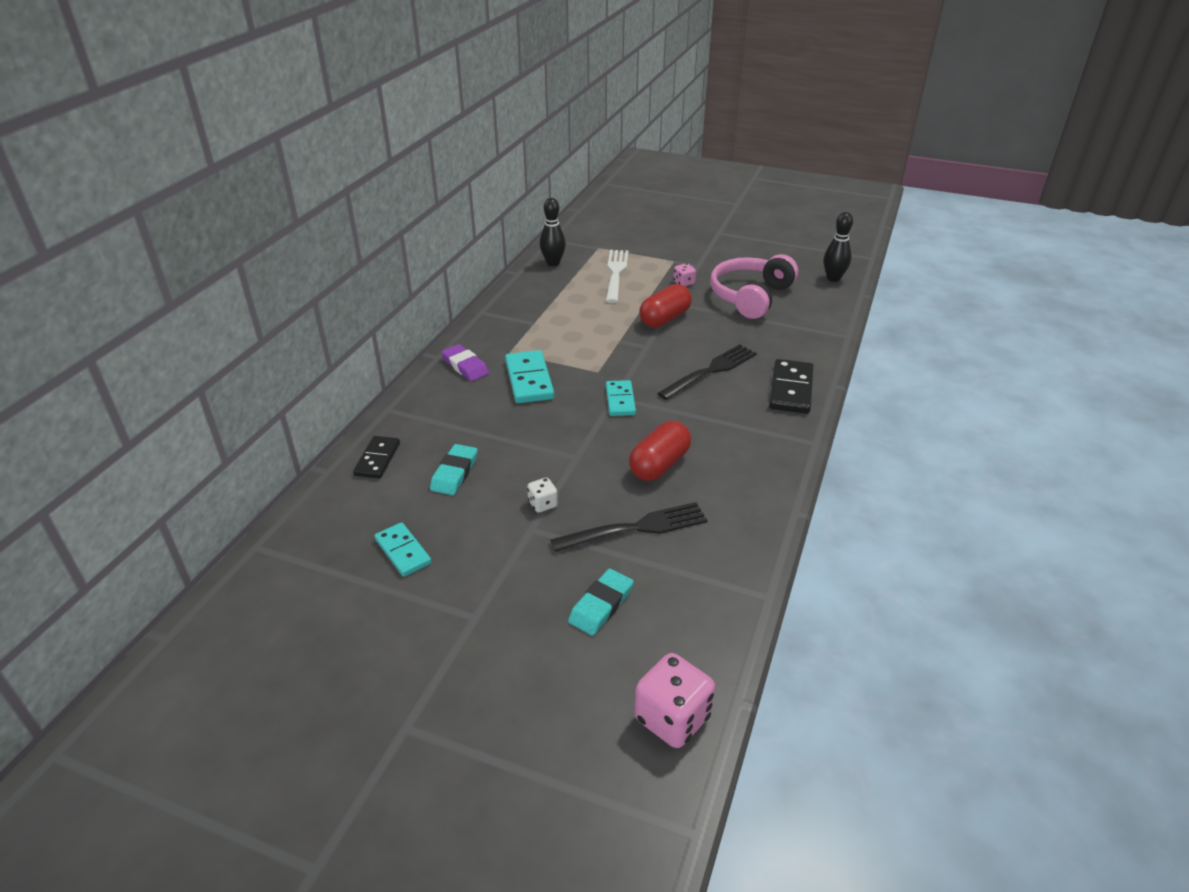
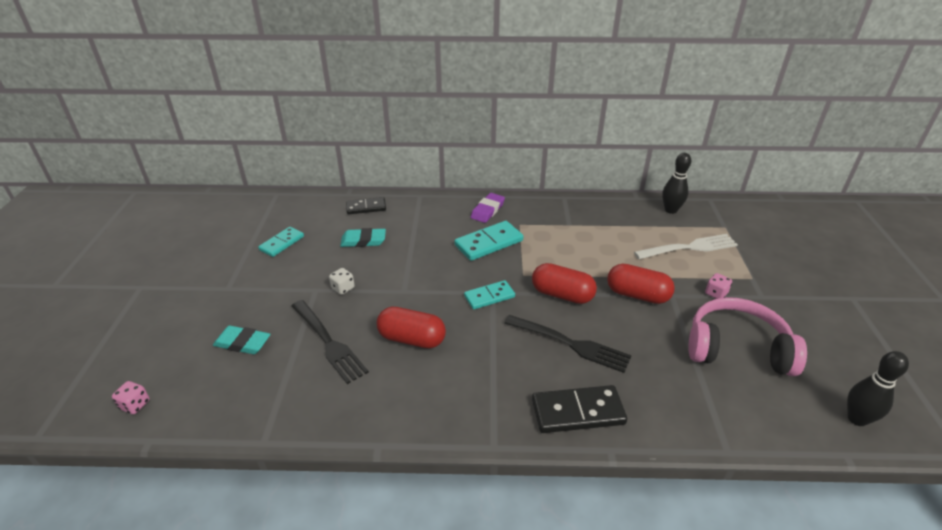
camera: 70 degrees right, 0 degrees up
pink dice [634,653,715,748] -> pink dice [112,381,150,414], size x0.52
none -> red capsule [532,263,597,304]

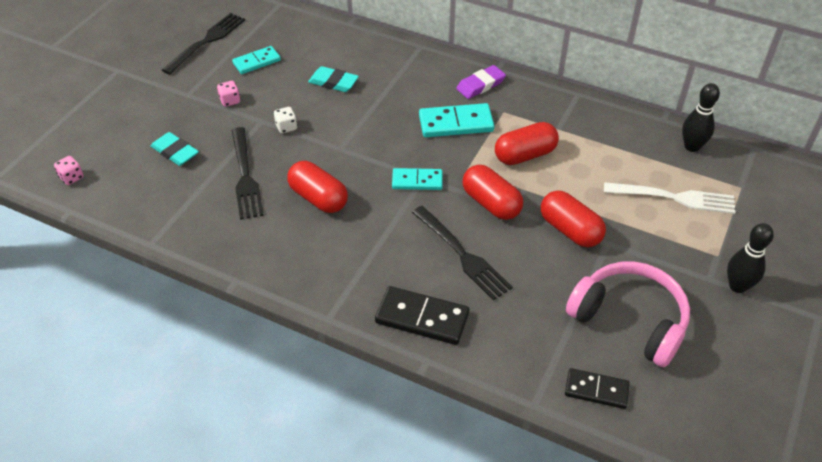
camera: 25 degrees right, 10 degrees up
black domino [346,197,386,214] -> black domino moved to [565,368,630,409]
pink dice [705,273,732,299] -> pink dice moved to [217,81,240,107]
black bowling pin [847,351,909,426] -> black bowling pin moved to [727,223,774,293]
none -> black fork [162,13,245,74]
none -> red capsule [495,122,559,165]

